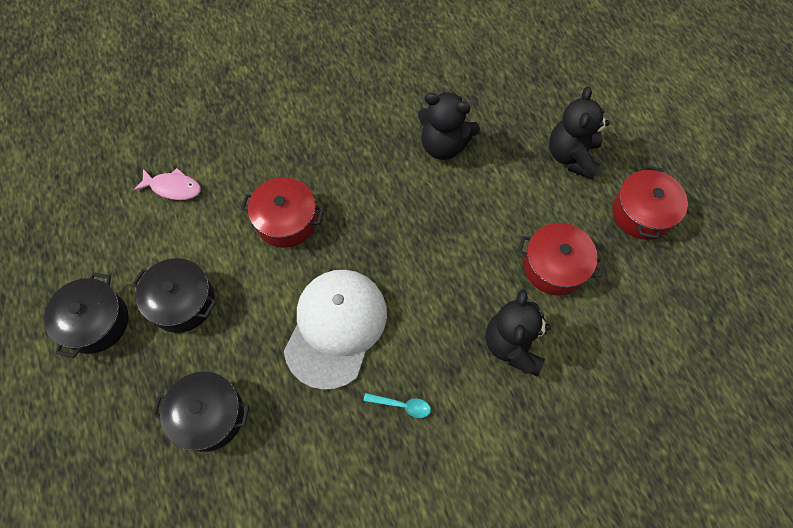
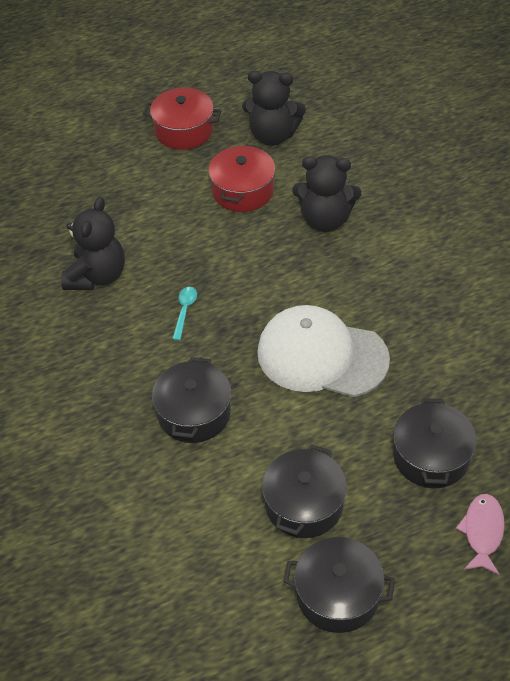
camera: 90 degrees left, 15 degrees down
pink fish [134,168,201,200] -> pink fish moved to [456,494,505,575]
red pot [241,177,324,248] -> black pot [152,357,231,443]
turquoise spoon [363,393,431,418] -> turquoise spoon moved to [173,287,197,340]
black teddy bear [549,86,610,180] -> black teddy bear moved to [242,71,306,146]

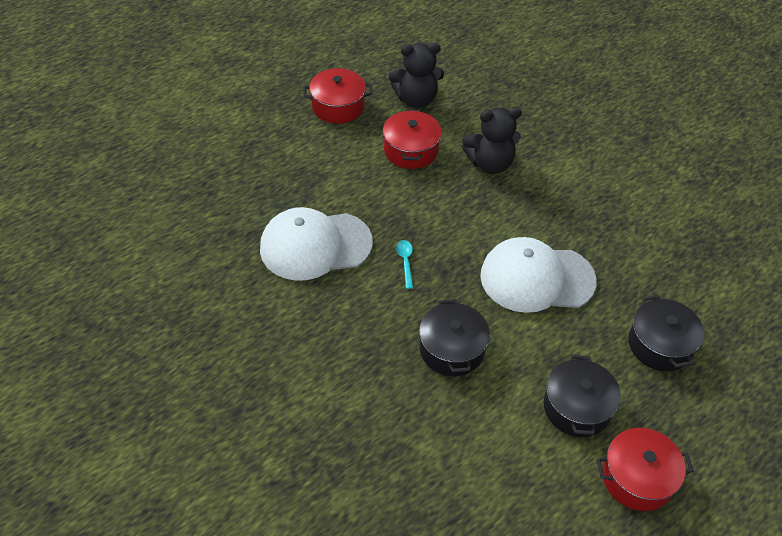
camera: 20 degrees left, 0 degrees up
black teddy bear [61,197,125,290] -> white cap [260,207,373,281]
black pot [283,537,395,633] -> red pot [596,428,694,511]
pink fish [456,494,505,575] -> none

